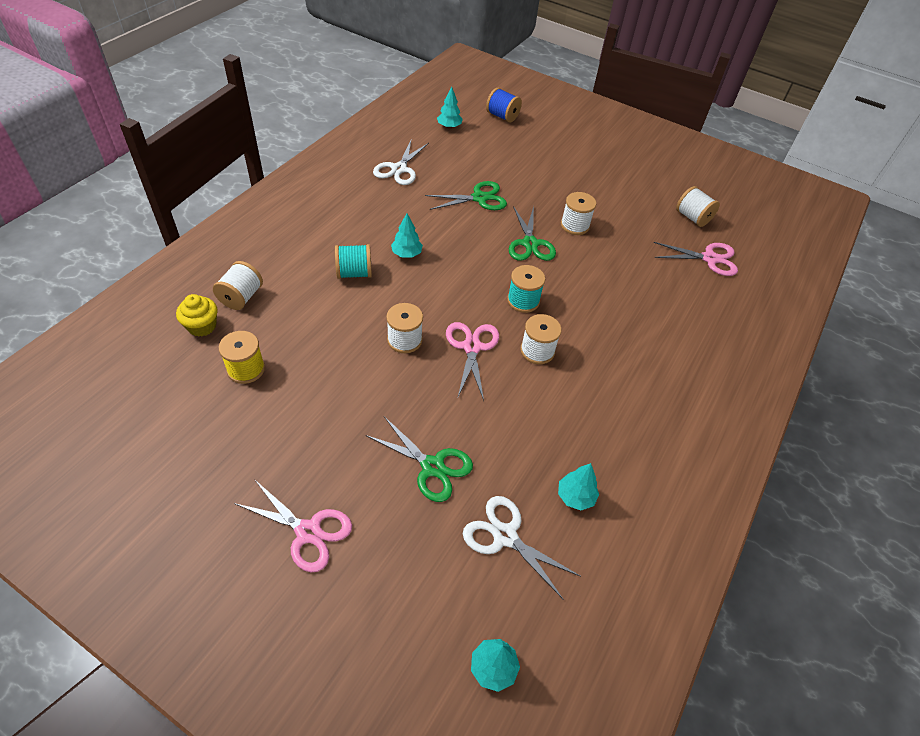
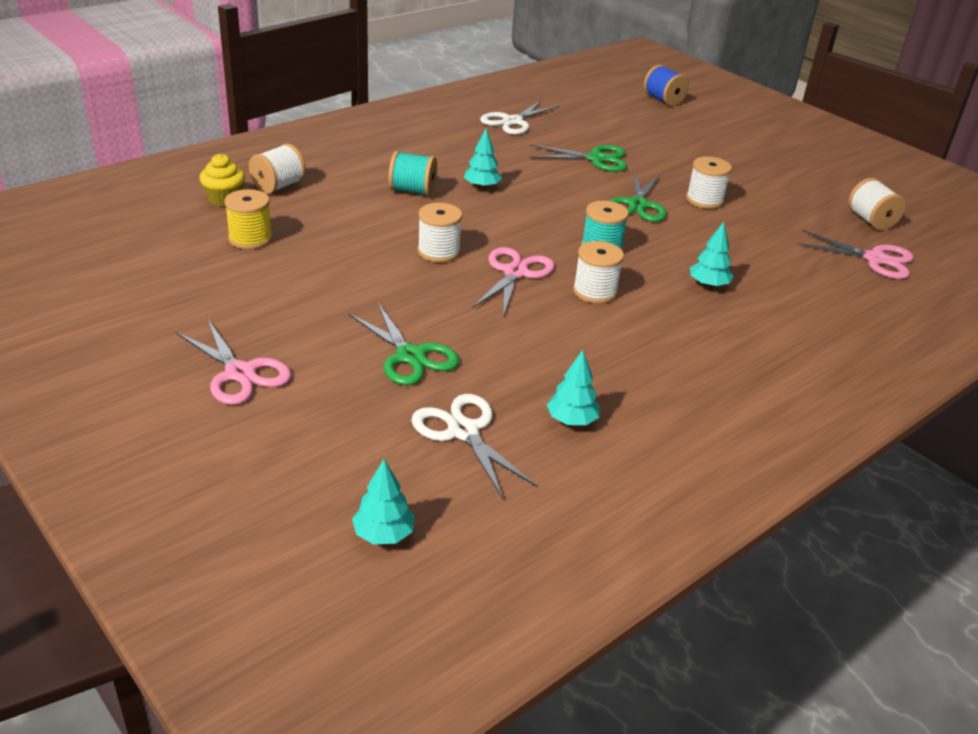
camera: 20 degrees right, 15 degrees down
turquoise tree [437,87,463,128] -> turquoise tree moved to [690,222,734,288]

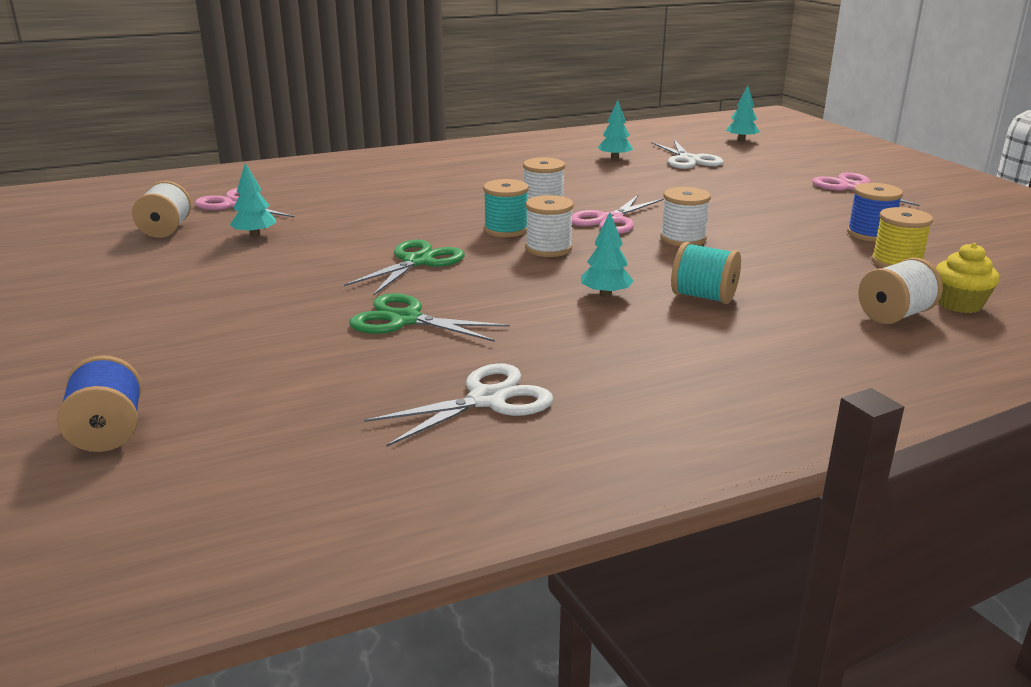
camera: 160 degrees left, 10 degrees down
green scissors [349,303,459,385] -> none
white spool [686,156,732,209] -> white spool moved to [525,195,574,257]
turquoise tree [690,222,734,288] -> turquoise tree moved to [230,163,276,237]
none -> blue spool [847,183,903,242]

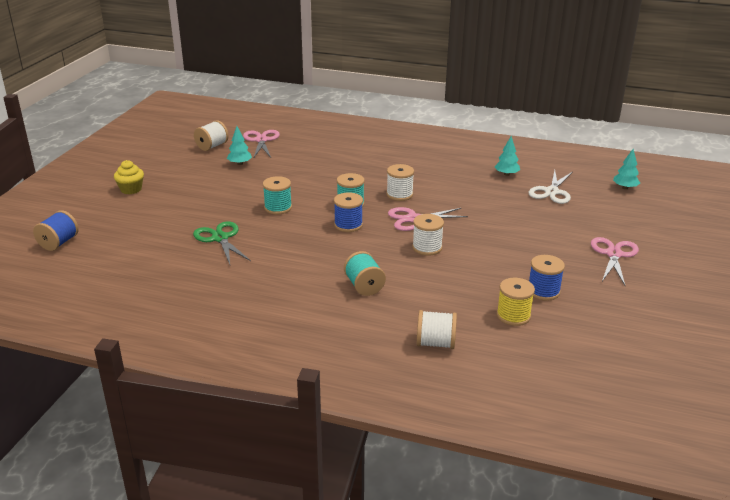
camera: 40 degrees right, 5 degrees up
green scissors [344,240,465,296] -> turquoise spool [263,176,292,215]
white scissors [364,363,553,447] -> none
white spool [525,195,574,257] -> blue spool [334,193,363,232]
turquoise tree [581,213,634,297] -> none
yellow cupcake [936,243,1000,313] -> yellow cupcake moved to [114,160,144,194]

